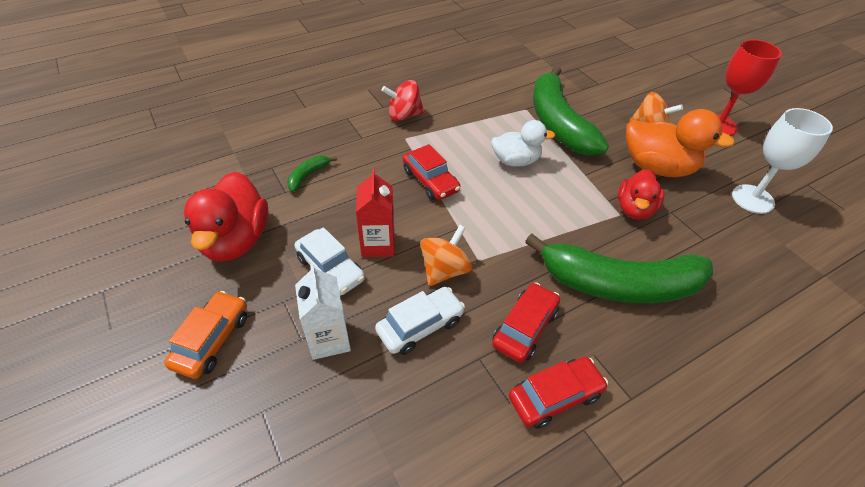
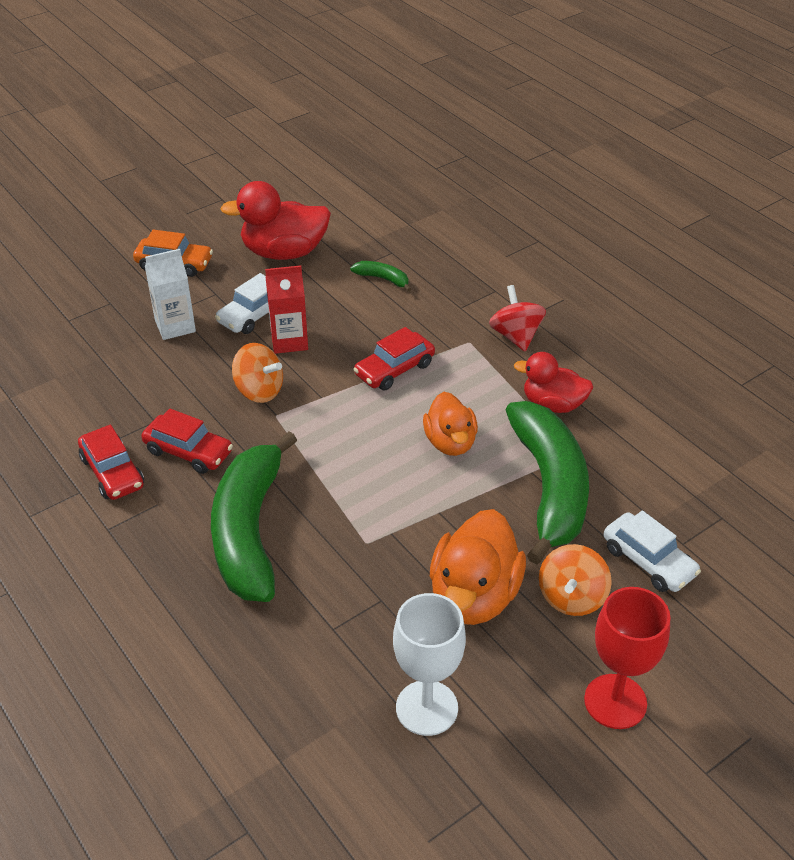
camera: 85 degrees right, 5 degrees down
white car [375,287,465,355] -> white car moved to [604,511,701,592]
white duck [491,120,555,167] -> orange duck [423,392,478,456]
green banana [533,66,609,156] -> green banana turned 105 degrees clockwise [506,401,589,565]
red duck [618,169,664,220] -> red duck moved to [514,352,593,413]

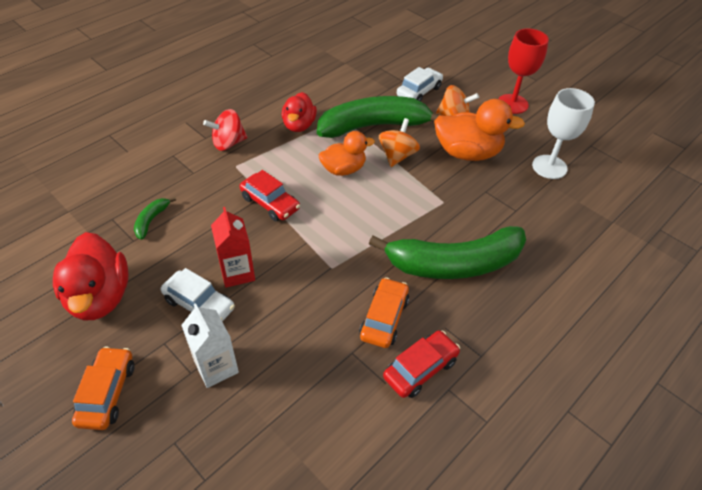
camera: 100 degrees left, 5 degrees up
red car [141,409,233,474] -> orange car [359,277,409,348]
orange spinning top [232,343,283,403] -> orange spinning top moved to [379,118,420,167]

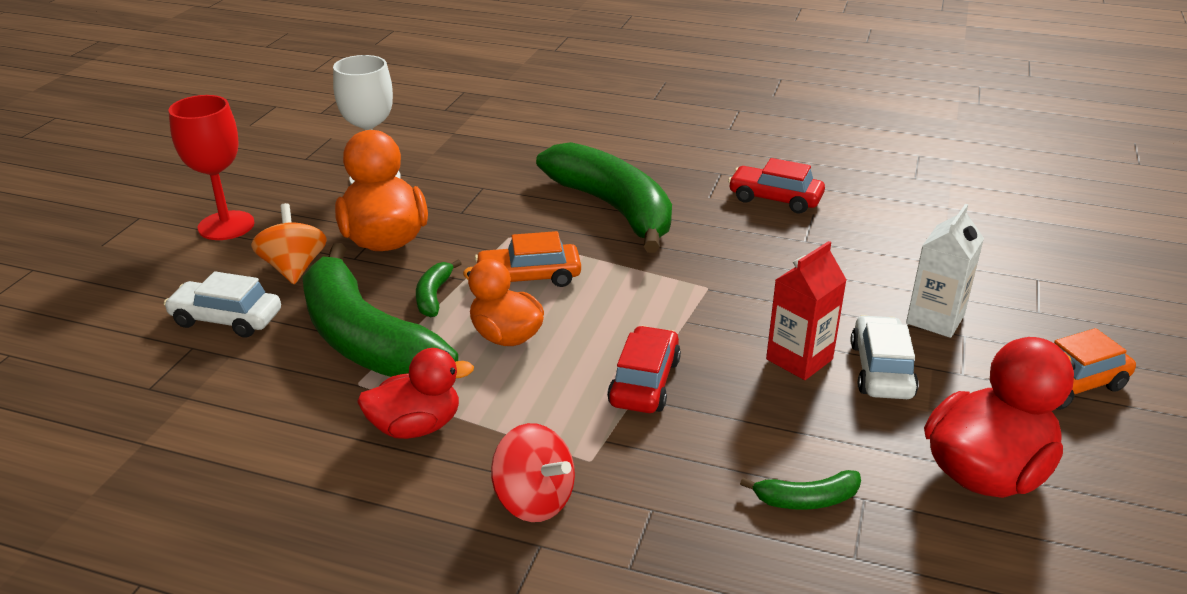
camera: 115 degrees left, 15 degrees down
orange car [359,277,409,348] -> orange car moved to [475,231,581,287]
orange spinning top [379,118,420,167] -> green banana [416,259,462,317]

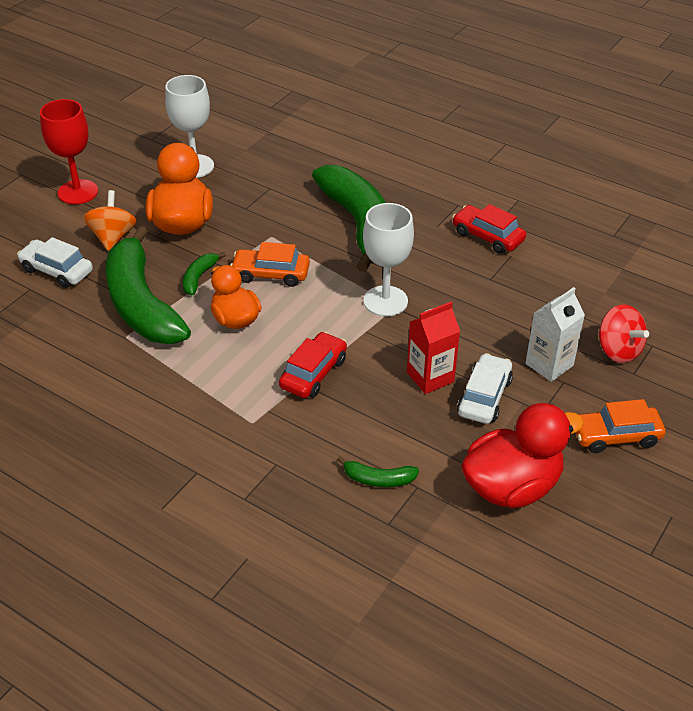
camera: 15 degrees right, 10 degrees up
red duck [357,348,474,439] -> none
red spinning top [491,423,575,522] -> red spinning top moved to [599,305,649,363]
none -> white goblet [363,203,414,317]

